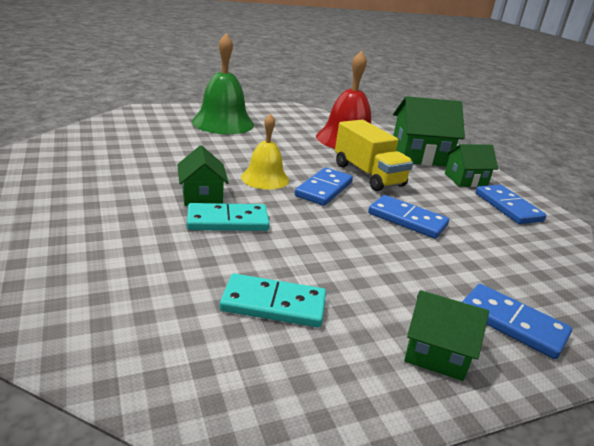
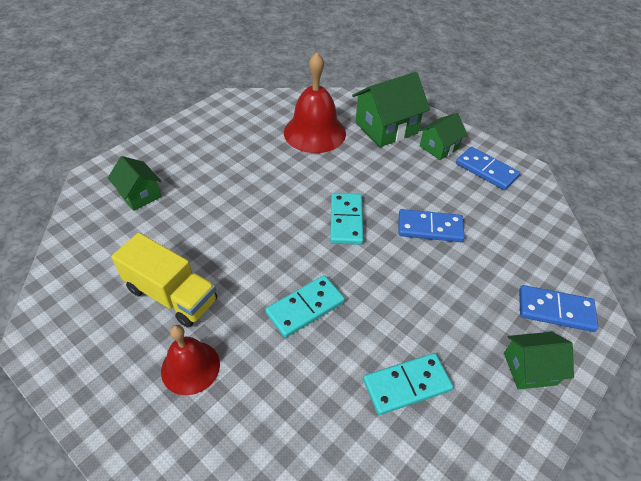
camera: 25 degrees left, 20 degrees up
green house [177,145,229,206] -> green house moved to [108,156,161,211]
green bell [192,33,254,134] -> none
yellow bell [241,114,289,190] -> none
blue domino [295,167,353,206] -> turquoise domino [330,193,364,245]
yellow truck [335,120,413,191] -> yellow truck moved to [111,233,217,328]
none -> red bell [161,325,220,395]

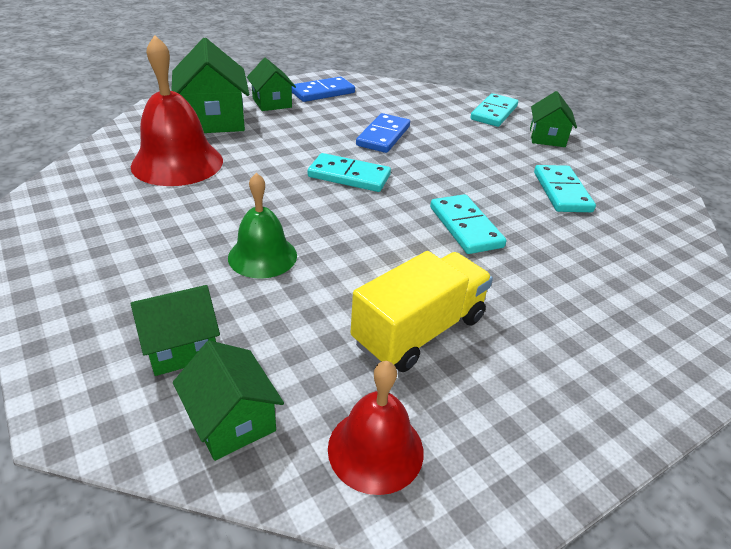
camera: 75 degrees left, 10 degrees down
red bell [161,325,220,395] -> red bell moved to [328,361,424,495]
blue domino [519,285,599,332] -> turquoise domino [470,93,518,127]
none -> green house [173,341,284,461]
none -> green bell [228,173,297,279]

